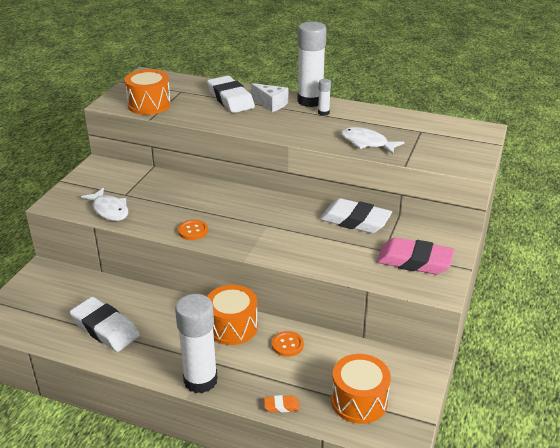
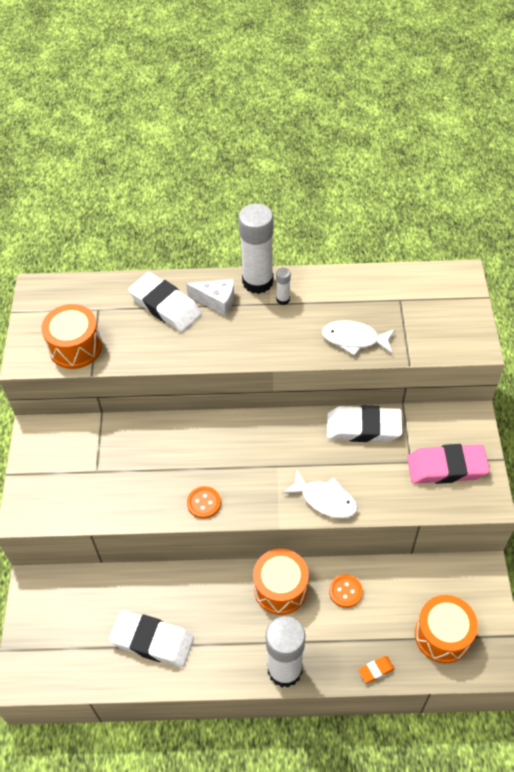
camera: 20 degrees left, 20 degrees up
white fish [81,188,128,221] -> white fish moved to [283,470,358,519]

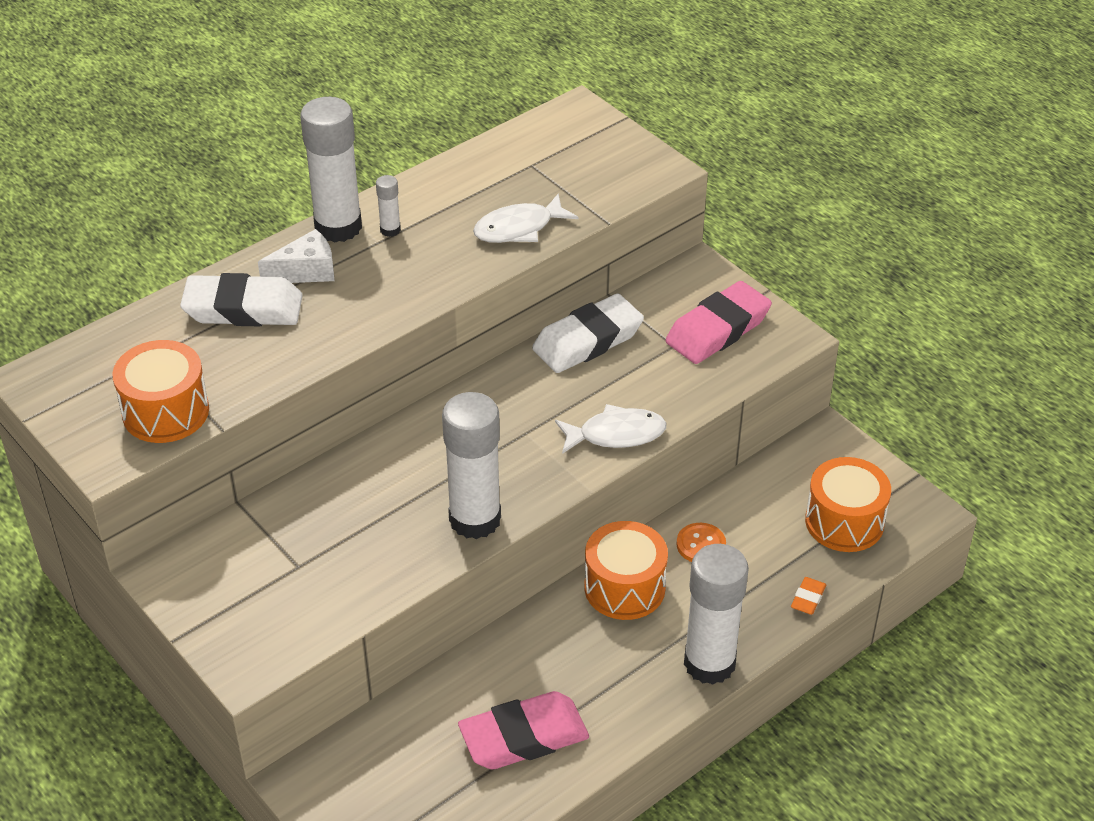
camera: 40 degrees left, 10 degrees down
white eraser [109,610,194,667] -> pink eraser [458,691,589,769]
orange button [187,486,221,519] -> white glue stick [442,392,501,539]

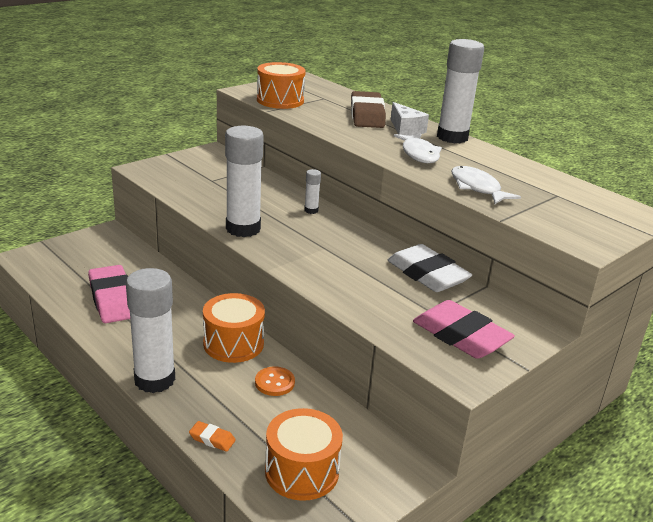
camera: 85 degrees right, 15 degrees down
white eraser [180,273,303,326] -> brown eraser [351,91,386,128]
white glue stick [376,175,401,237] -> white glue stick moved to [304,169,321,214]
white fish [555,404,667,454] -> white fish moved to [394,134,442,163]

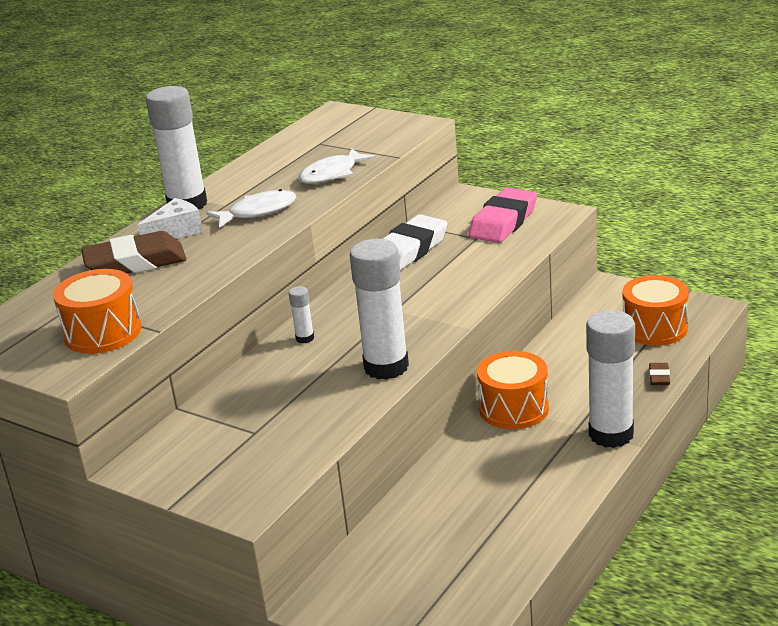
camera: 100 degrees left, 0 degrees up
pink eraser [88,265,130,323] -> none
orange eraser [189,421,236,452] -> brown eraser [649,363,670,385]
orange button [255,367,295,396] -> none

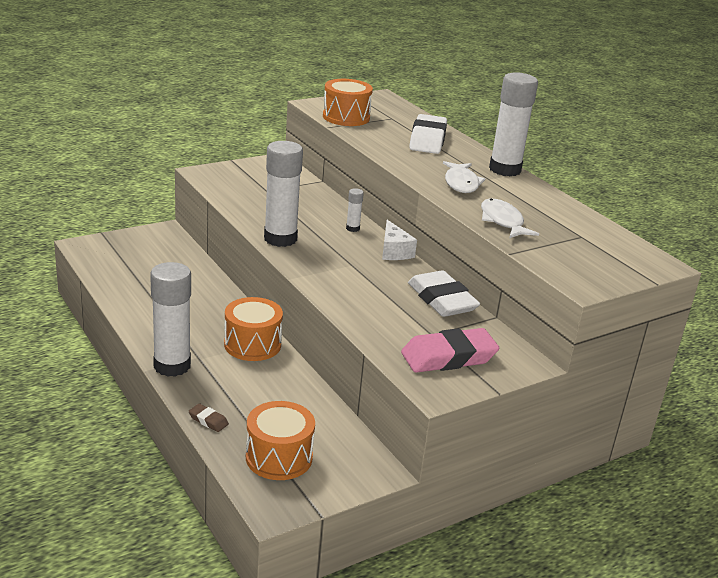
camera: 110 degrees right, 0 degrees up
brown eraser [81,231,186,273] -> white eraser [409,114,447,154]
white cheese [138,198,203,239] -> white cheese moved to [382,220,417,260]
pink eraser [469,187,537,243] -> pink eraser turned 75 degrees counterclockwise [401,328,499,373]

